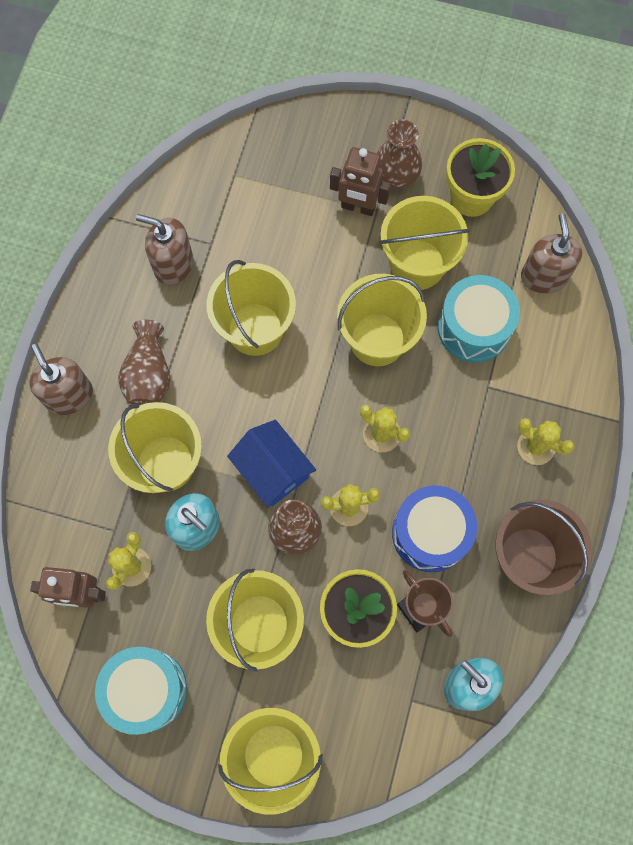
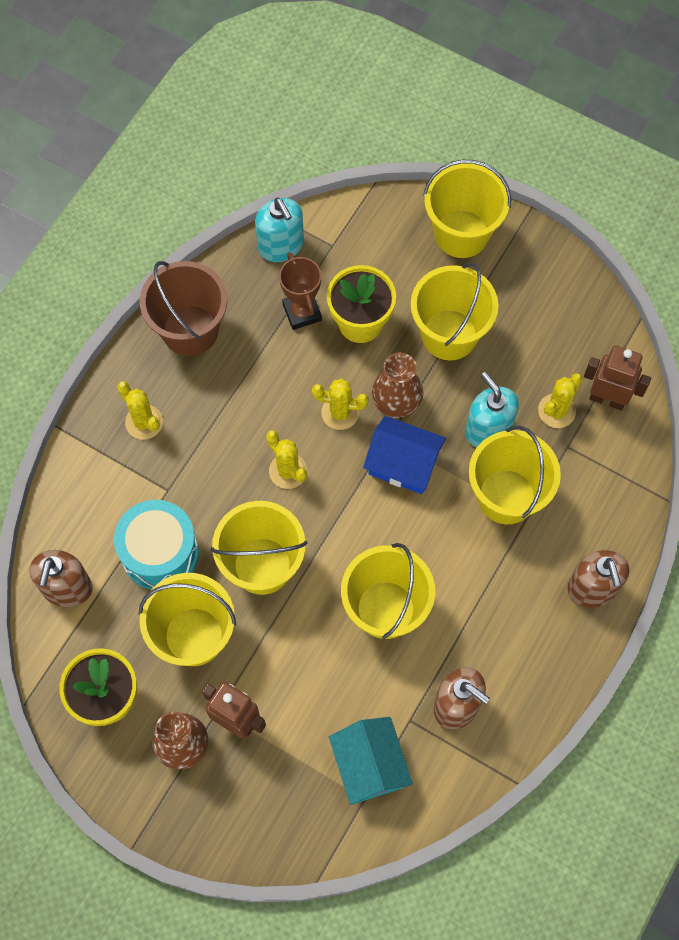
camera: 165 degrees left, 5 degrees down
turquoise drum [95,647,187,735] -> none
brown vase [118,320,170,406] -> none
blue house [227,420,316,507] -> blue house turned 45 degrees counterclockwise [363,416,446,494]
blue drum [392,486,477,572] -> none
none -> turquoise house [329,717,413,805]

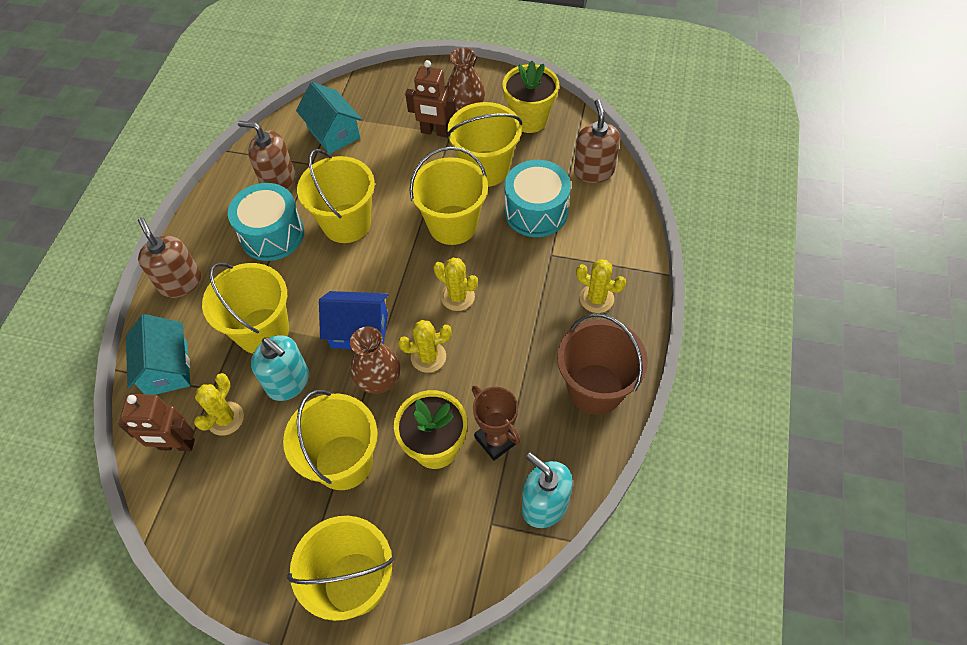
camera: 165 degrees right, 10 degrees down
none -> turquoise house [126,314,191,395]
none -> turquoise drum [228,183,304,261]

